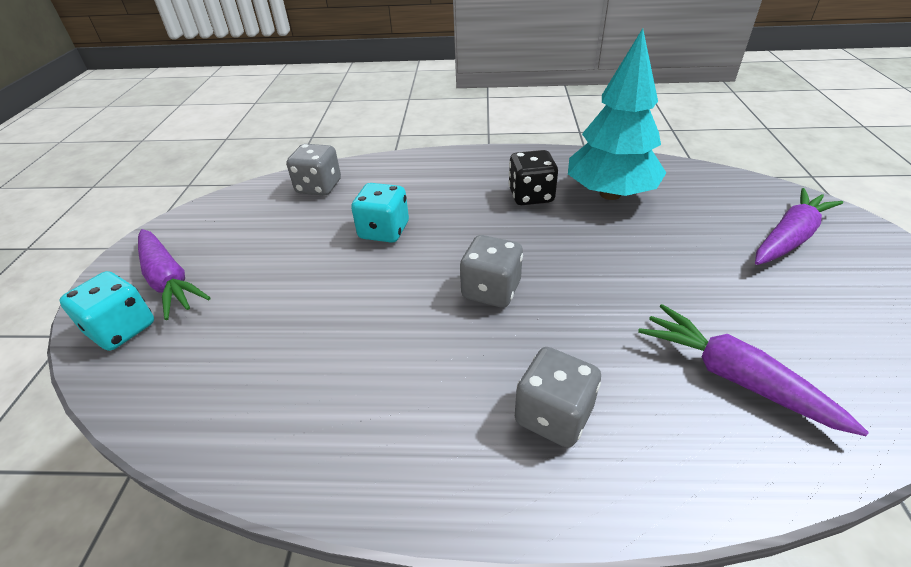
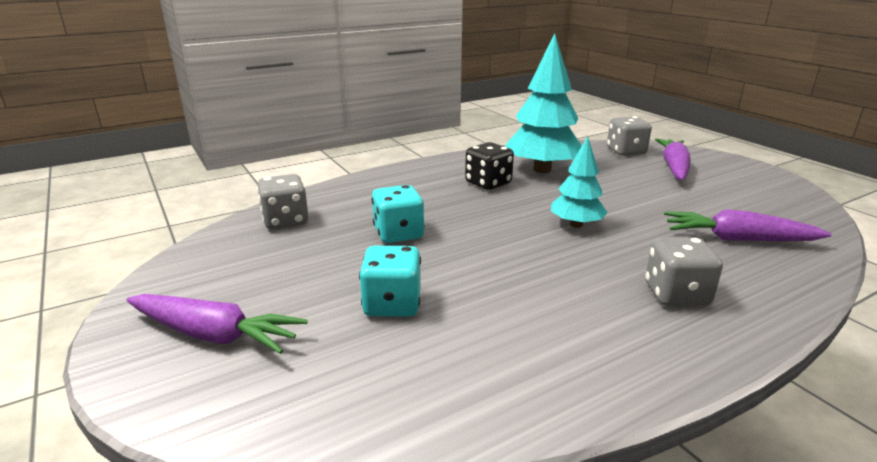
camera: 35 degrees left, 15 degrees down
turquoise dice [59,271,154,351] -> turquoise dice moved to [359,246,421,317]
grey dice [460,235,523,308] -> grey dice moved to [607,116,652,156]
none -> turquoise tree [551,136,608,228]

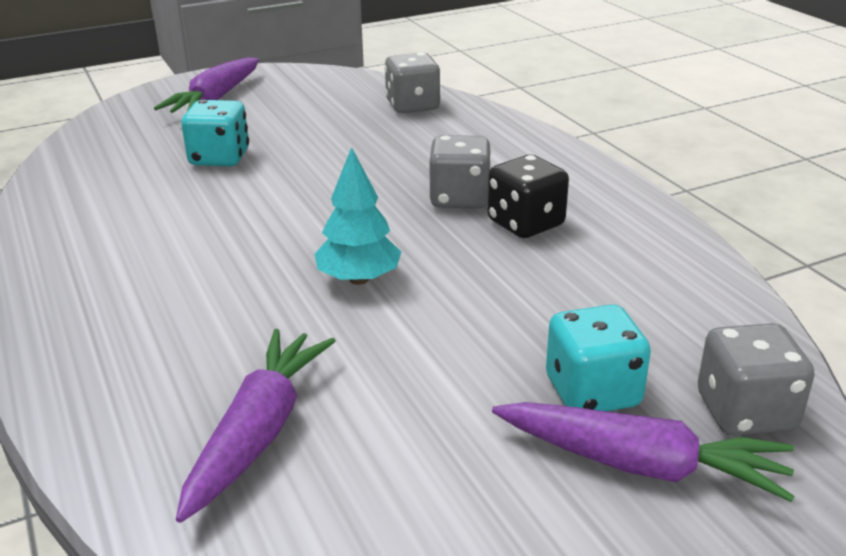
camera: 95 degrees right, 5 degrees up
turquoise dice [371,185,424,243] -> turquoise dice moved to [546,304,651,411]
turquoise tree [504,33,582,173] -> none
grey dice [645,237,723,306] -> grey dice moved to [430,135,491,208]

